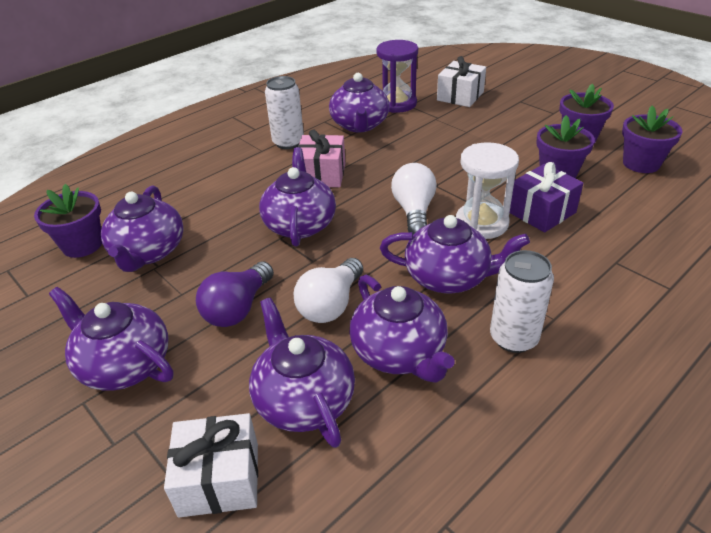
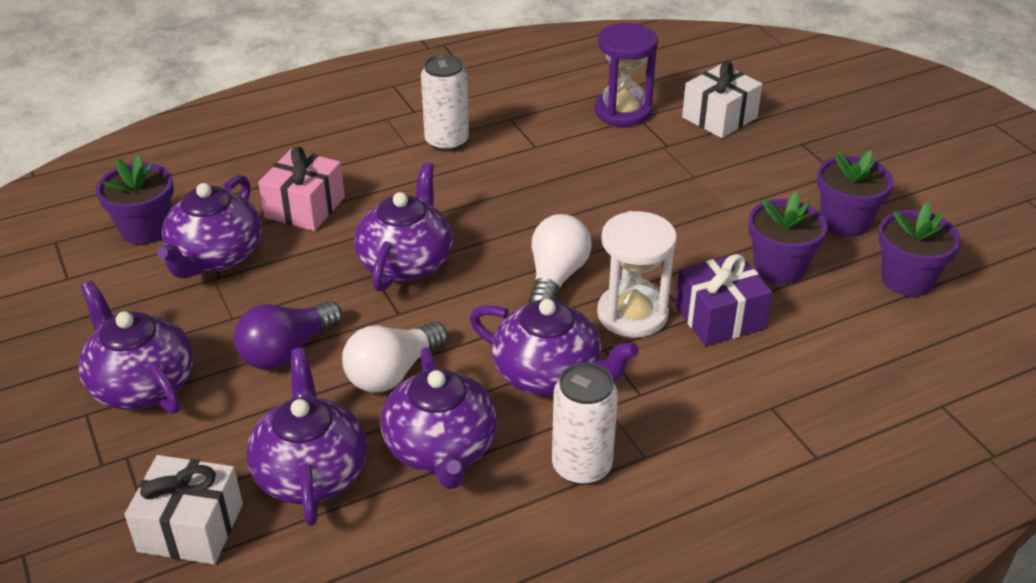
camera: 15 degrees right, 0 degrees up
pink gift [298,129,345,187] -> pink gift moved to [258,147,345,231]
purple teapot [329,73,389,132] -> none

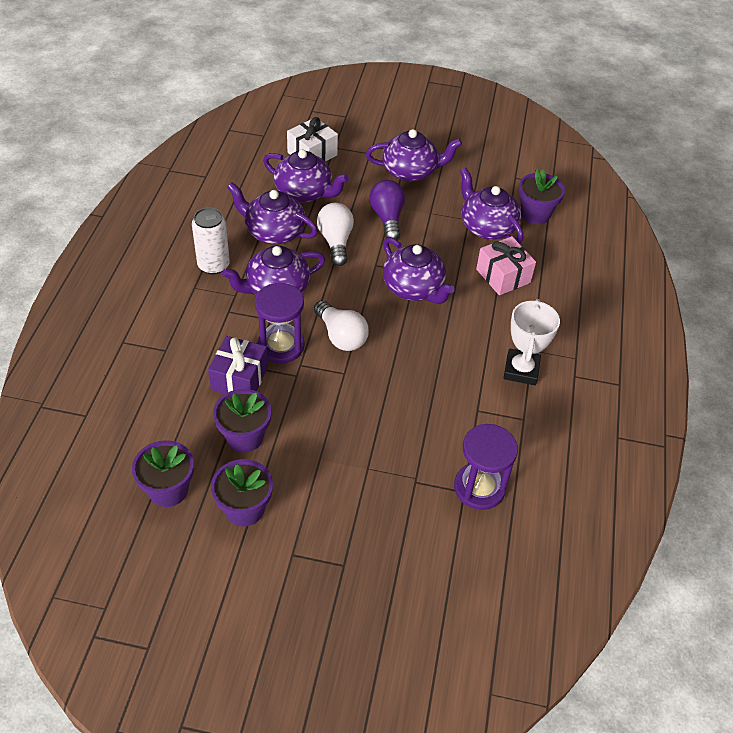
camera: 125 degrees right, 10 degrees up
white can [421,54,469,152] -> white trophy [504,299,560,385]
white hourglass [597,211,677,338] -> purple hourglass [255,282,304,363]
white gift [682,61,763,138] -> none

